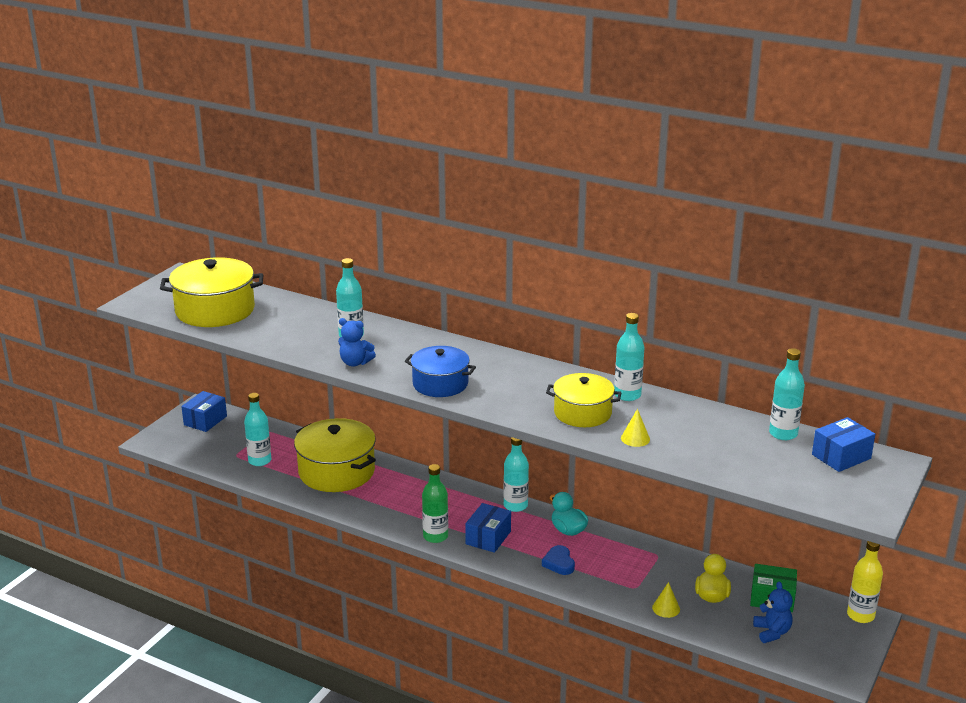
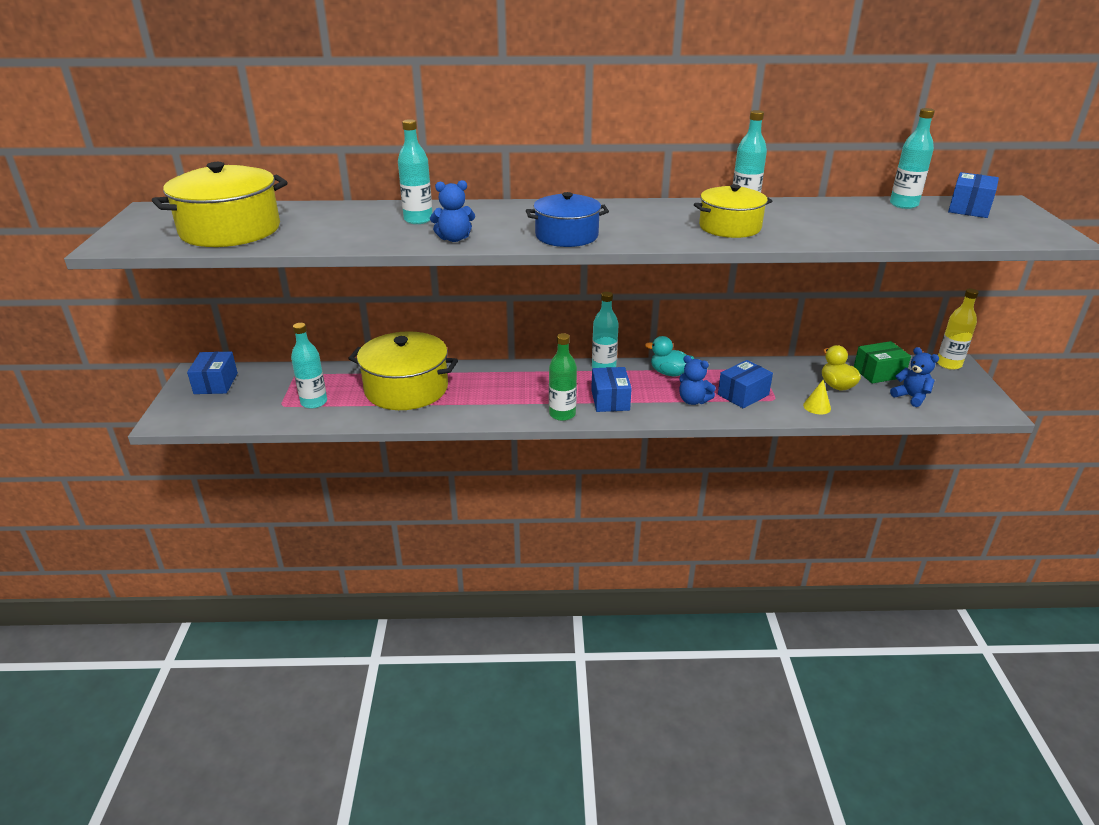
camera: 30 degrees left, 5 degrees up
blue heart [542,545,575,575] -> blue teddy bear [679,355,716,405]
yellow cone [621,409,650,447] -> none
none -> blue box [718,360,773,408]

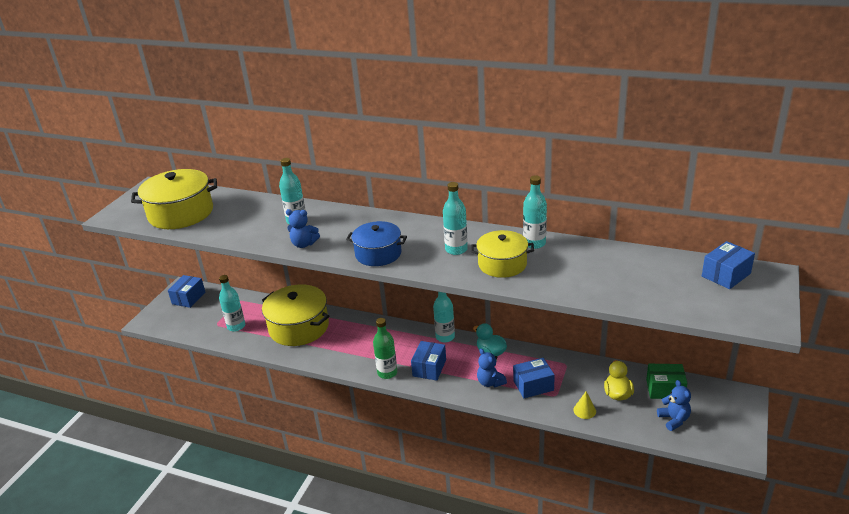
camera: 25 degrees right, 0 degrees up
turquoise bottle [890,108,935,209] -> turquoise bottle moved to [443,182,468,255]
yellow bottle [937,289,979,370] -> none

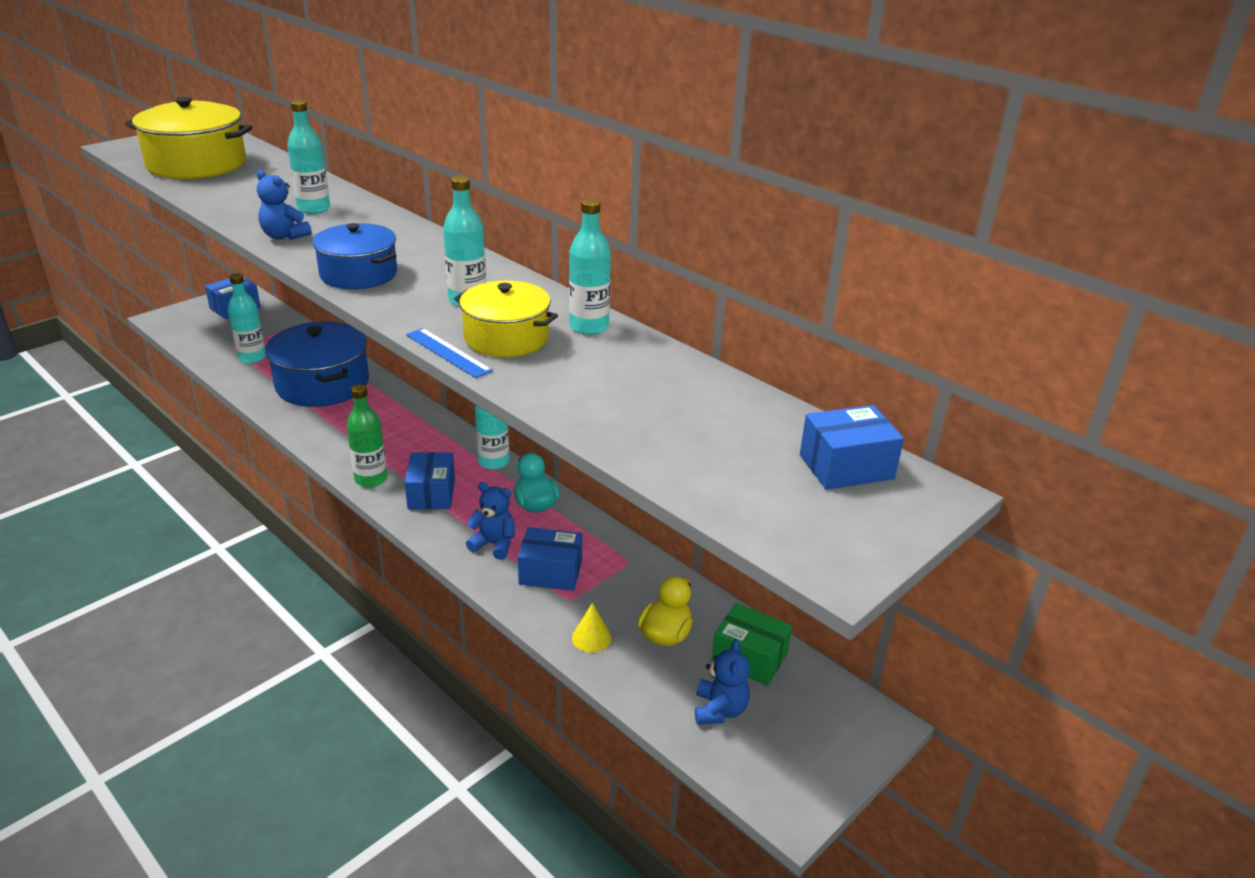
camera: 20 degrees right, 0 degrees up
yellow pot [262,284,330,346] -> blue pot [265,322,369,407]
blue box [411,341,446,381] -> blue box turned 45 degrees counterclockwise [405,452,455,509]
blue teddy bear [477,349,507,387] -> blue teddy bear turned 120 degrees clockwise [466,482,514,560]
none -> blue ruler [406,328,493,378]

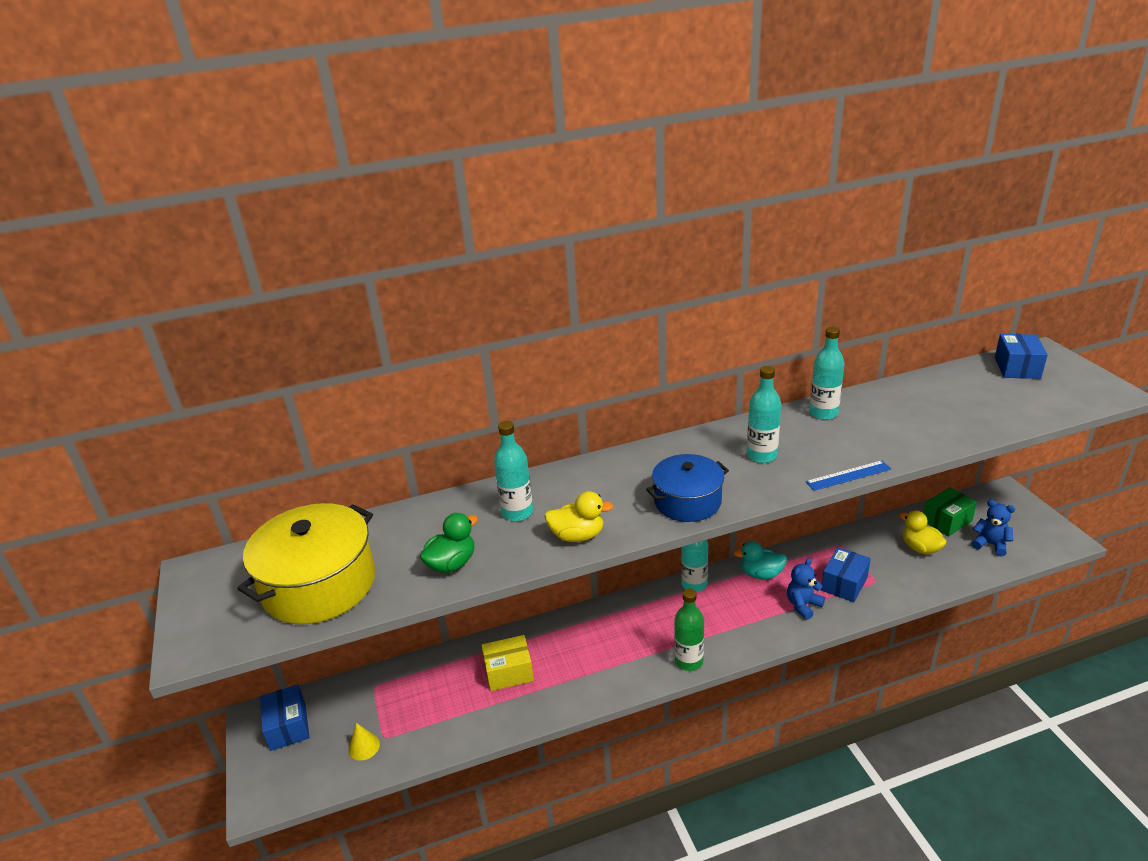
camera: 60 degrees left, 0 degrees up
turquoise bottle [228,273,266,363] -> none
blue teddy bear [257,170,311,240] -> yellow duck [544,491,613,542]
blue pot [265,322,369,407] -> yellow box [481,635,534,691]
blue box [405,452,455,509] -> none
yellow pot [454,281,558,357] -> none
yellow cone [572,603,612,653] -> yellow cone moved to [348,723,380,761]
none -> green duck [420,513,478,573]

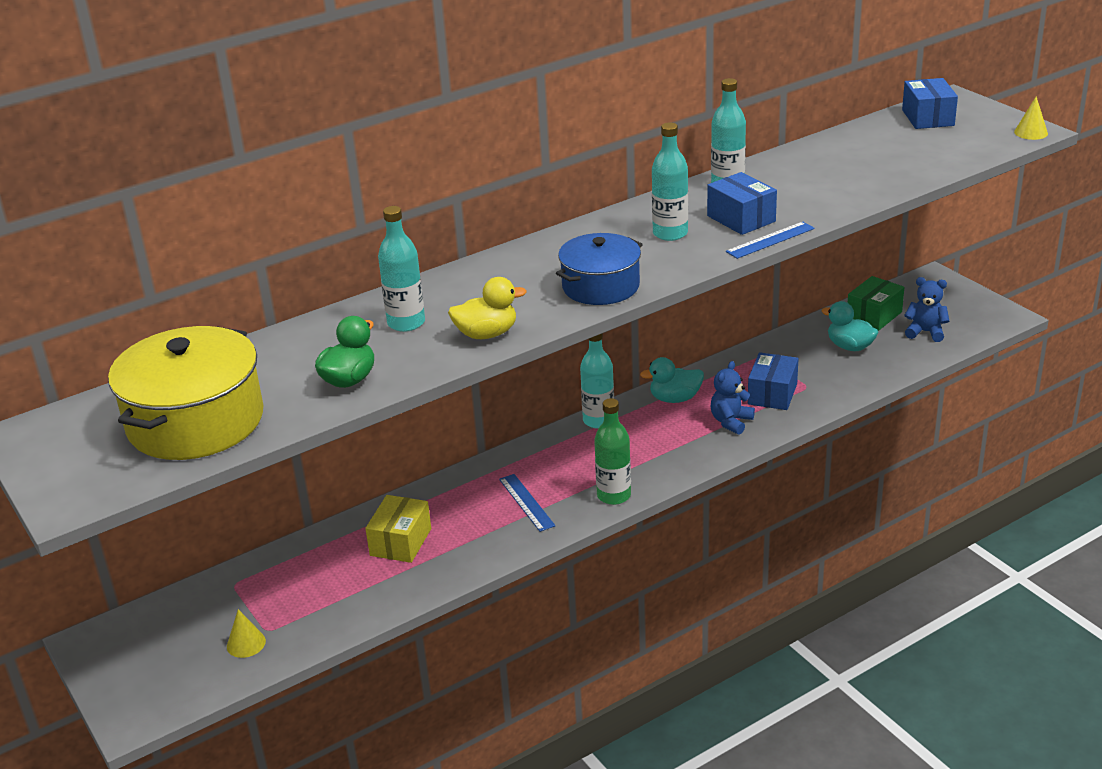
camera: 15 degrees left, 0 degrees up
blue box [260,685,310,751] -> blue box moved to [707,172,777,235]
yellow box [481,635,534,691] -> yellow box turned 45 degrees counterclockwise [365,495,431,563]
yellow duck [899,510,947,554] -> turquoise duck [822,301,878,351]
none -> blue ruler [499,474,556,532]
none -> yellow cone [1014,96,1048,140]

